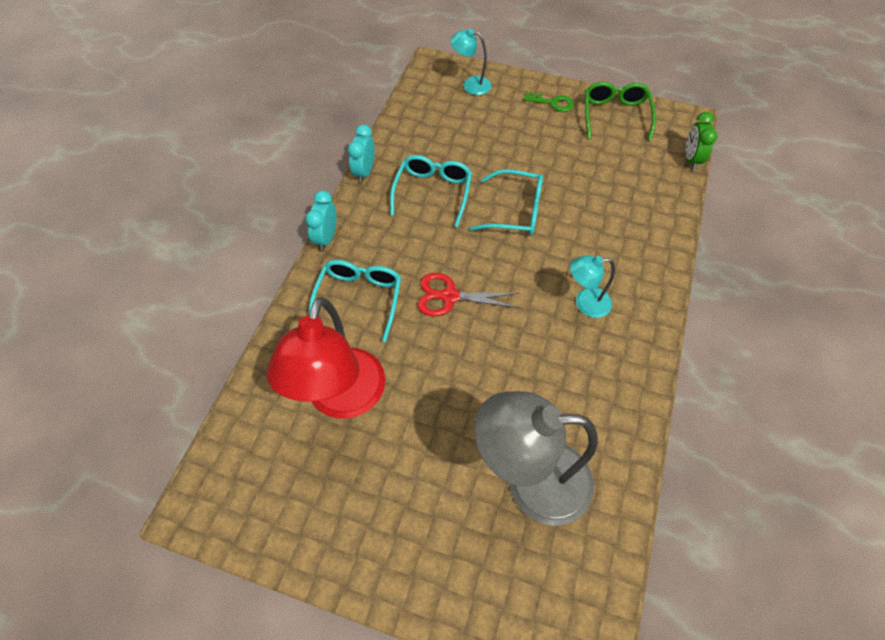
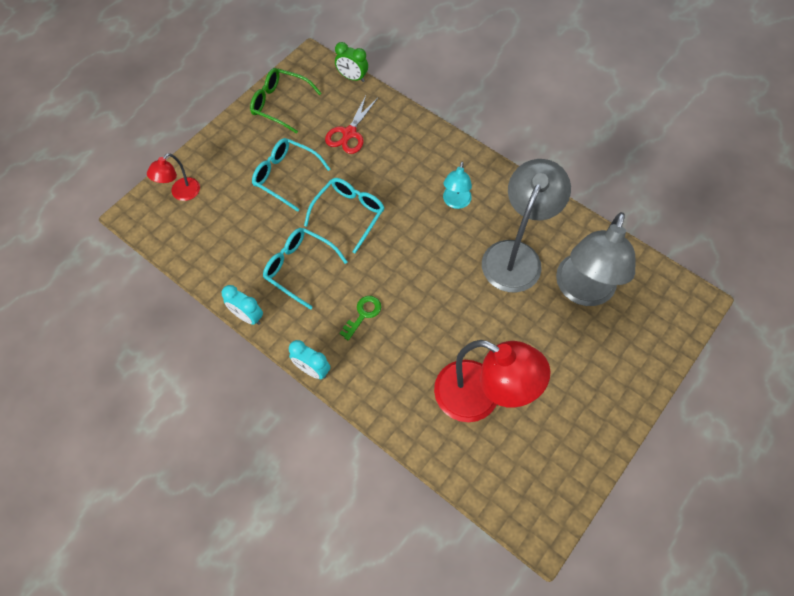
camera: 70 degrees left, 5 degrees up
turquoise glasses [309,260,401,342] -> turquoise glasses moved to [252,138,330,212]
red scissors [417,273,519,316] -> red scissors moved to [325,95,378,154]
turquoise lamp [451,29,491,95] -> red lamp [147,153,200,201]
green key [524,92,574,112] -> green key moved to [339,296,381,341]
none -> grey lamp [482,159,571,292]

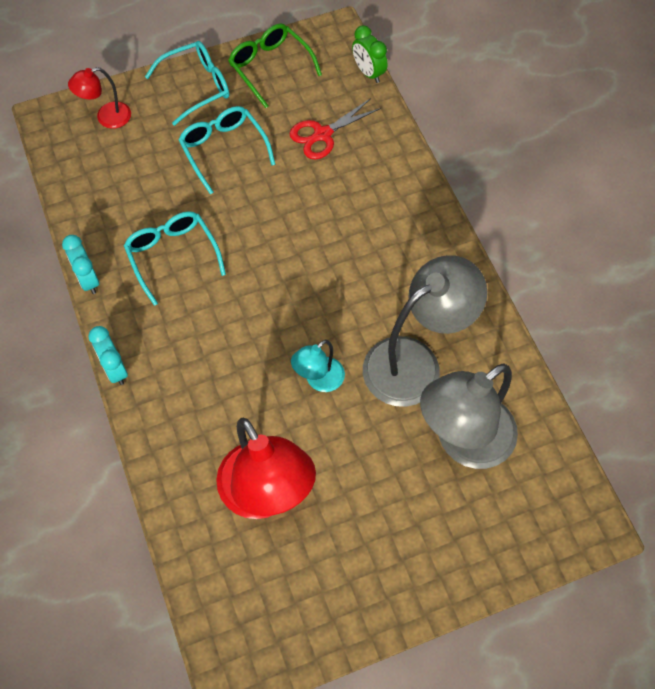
camera: 30 degrees right, 0 degrees up
turquoise glasses [304,178,384,253] -> turquoise glasses moved to [145,41,229,126]
green key [339,296,381,341] -> none
turquoise lamp [443,161,472,209] -> turquoise lamp moved to [291,340,345,392]

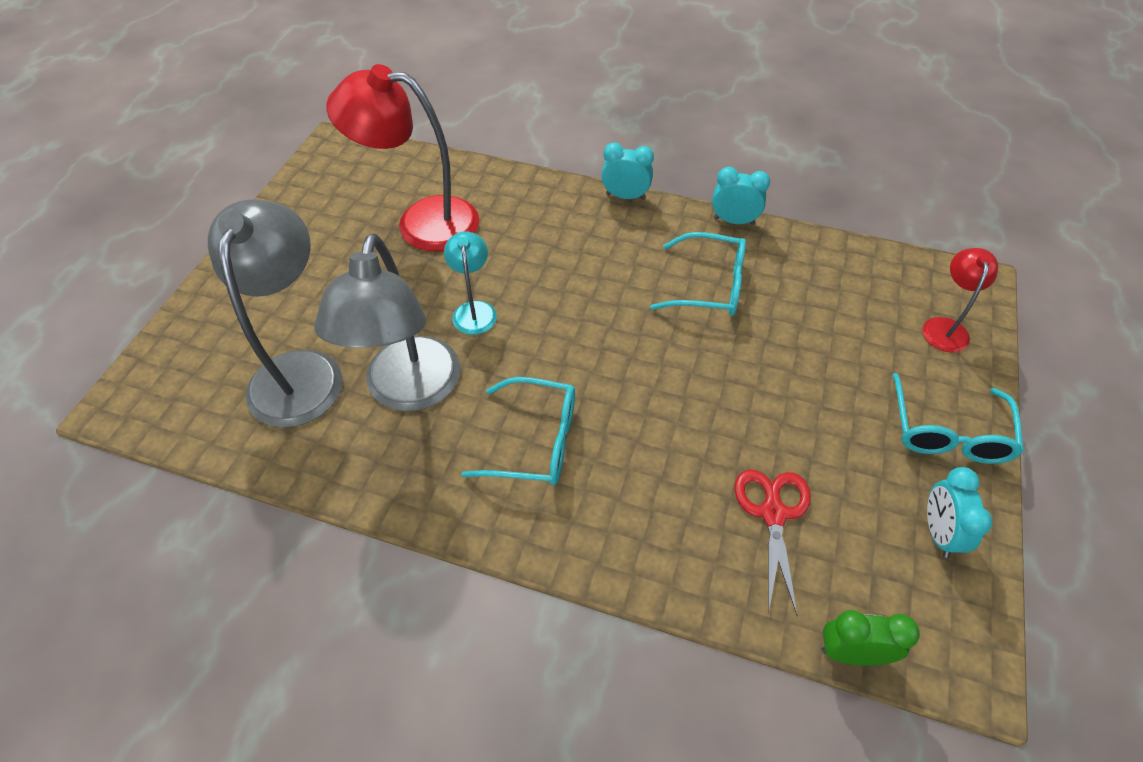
camera: 130 degrees right, 10 degrees down
turquoise glasses [179,106,276,194] -> turquoise glasses moved to [461,377,575,485]
green glasses [228,23,322,108] -> turquoise clock [927,467,993,558]

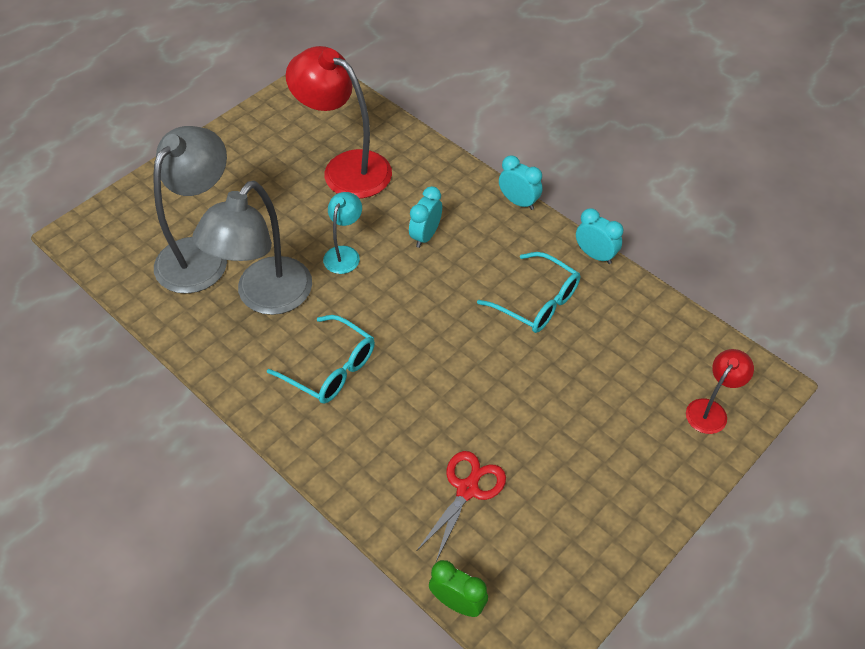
camera: 25 degrees right, 0 degrees up
turquoise glasses [892,373,1024,464] -> none
turquoise clock [927,467,993,558] -> turquoise clock moved to [409,186,442,248]

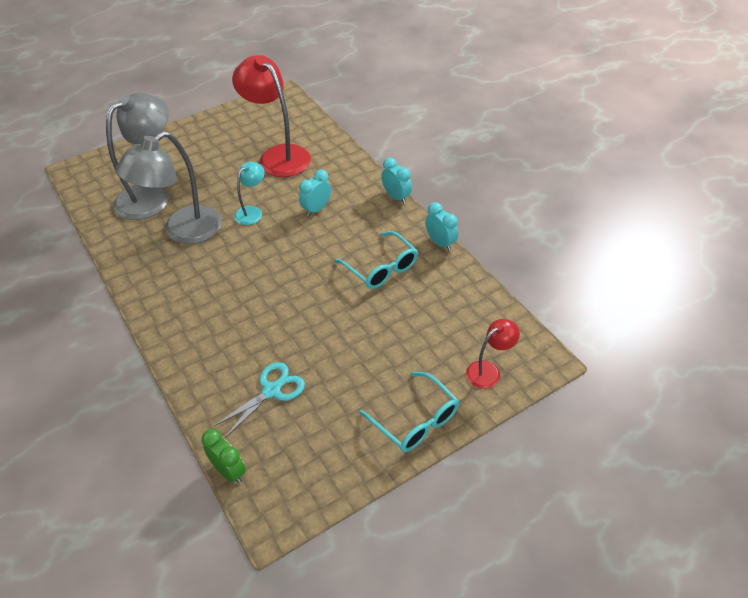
camera: 15 degrees right, 5 degrees down
turquoise glasses [267,315,375,404] -> turquoise glasses moved to [359,372,459,452]
red scissors [417,451,506,561] -> turquoise scissors [214,362,305,438]

